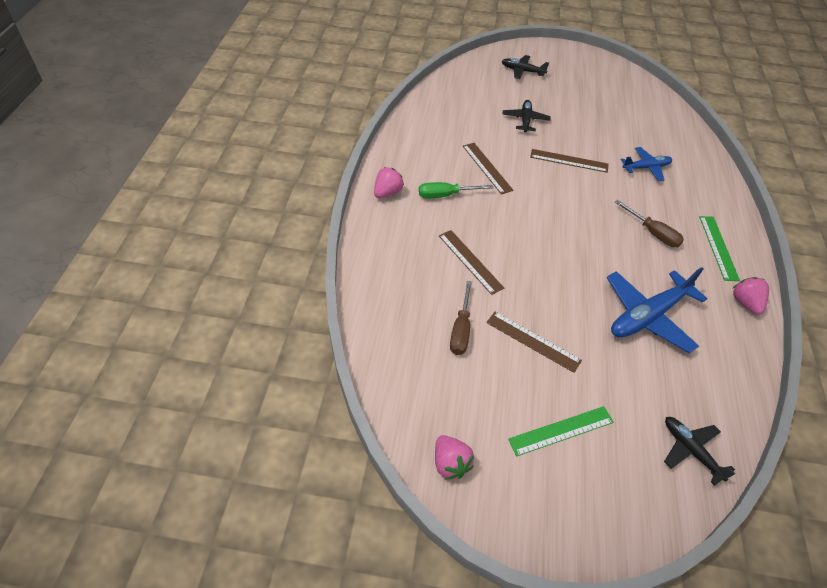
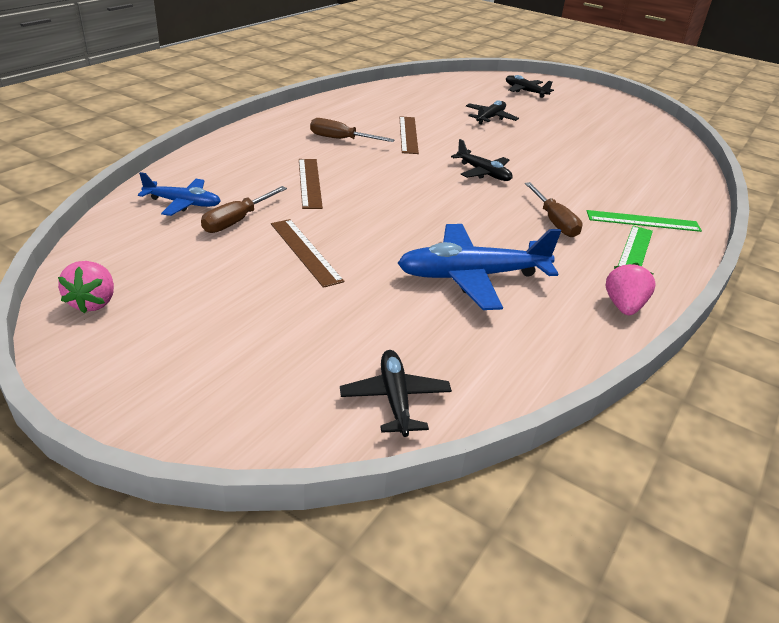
camera: 25 degrees right, 15 degrees down
pink strawberry [374,167,404,198] -> none
green screwdriver [419,182,493,198] -> brown screwdriver [310,118,395,142]
green ruler [508,406,614,456] -> green ruler moved to [587,210,702,232]
brown ruler [530,149,608,173] -> none
blue plane [621,147,672,181] -> blue plane moved to [138,172,221,216]
none -> black plane [451,139,513,181]

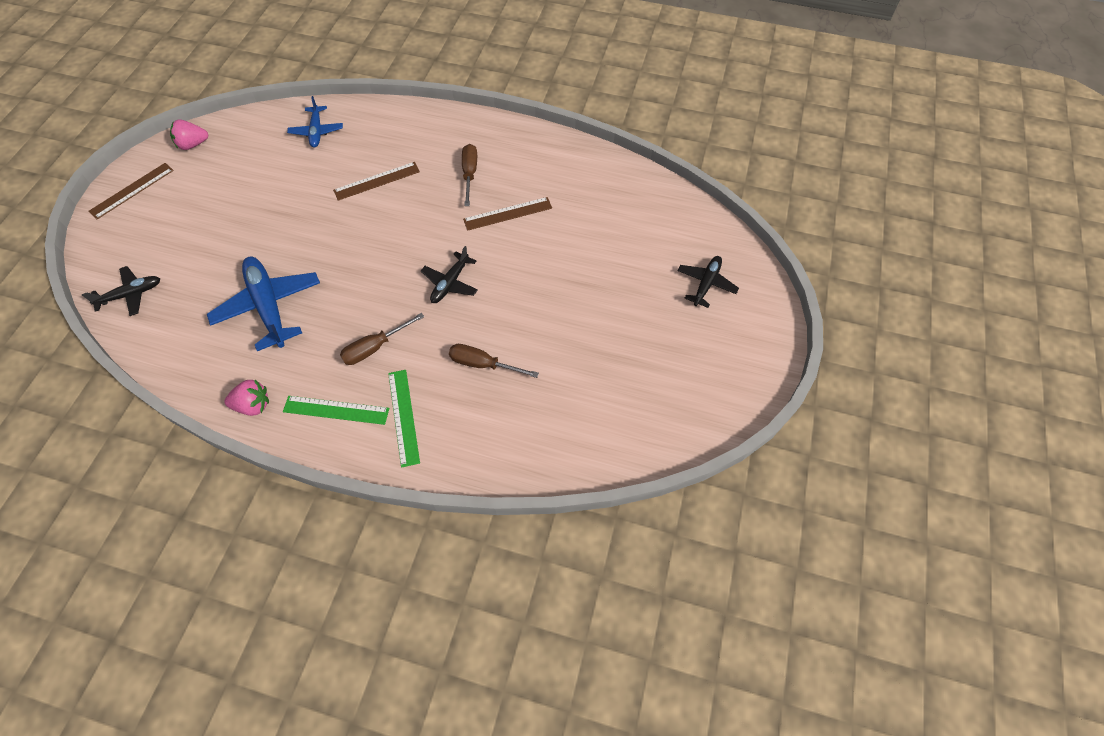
camera: 75 degrees right, 25 degrees up
brown screwdriver [201,186,287,233] -> brown screwdriver moved to [449,344,539,378]
brown ruler [271,219,345,288] -> brown ruler moved to [88,163,174,220]
black plane [466,100,519,125] -> none

